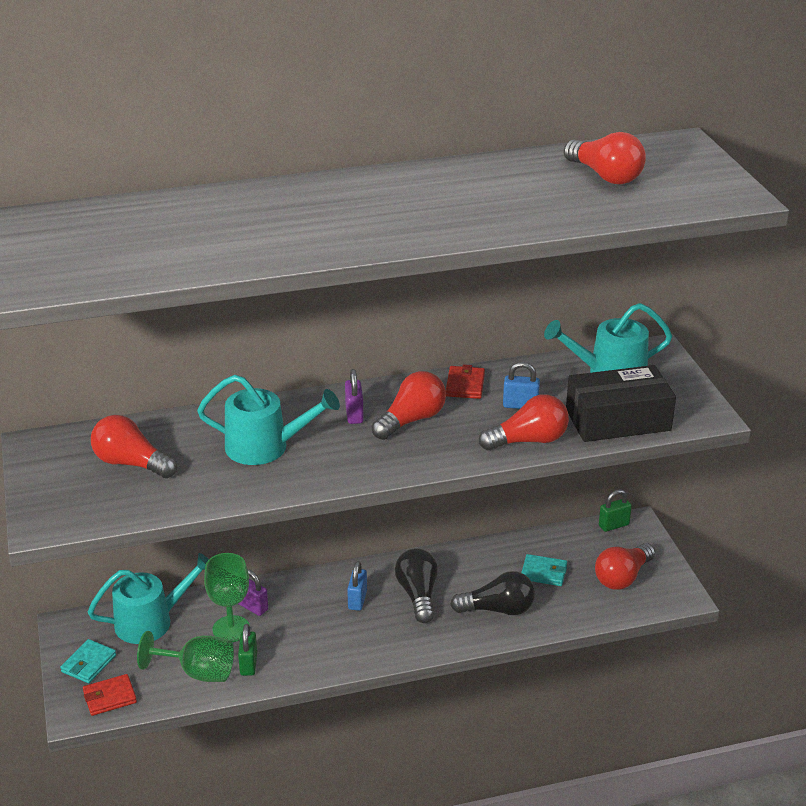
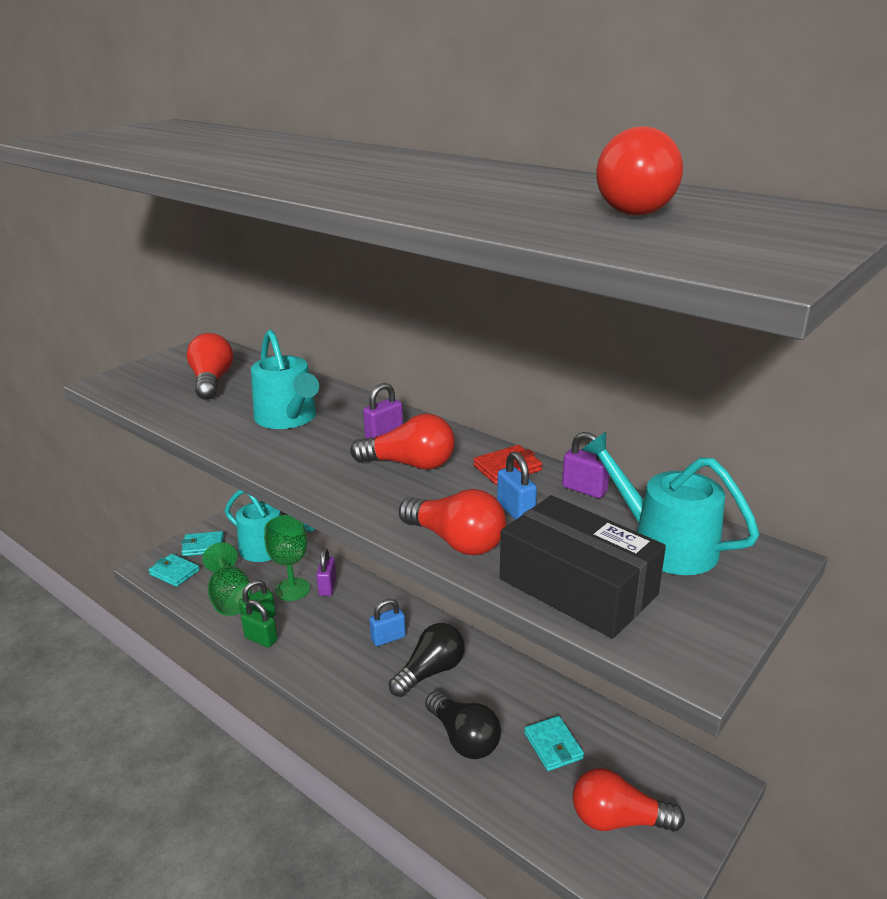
camera: 55 degrees right, 5 degrees down
red wallet [83,674,137,716] -> turquoise wallet [148,554,199,587]
green padlock [599,489,632,532] -> green padlock moved to [241,600,277,648]
none -> purple padlock [562,432,609,498]

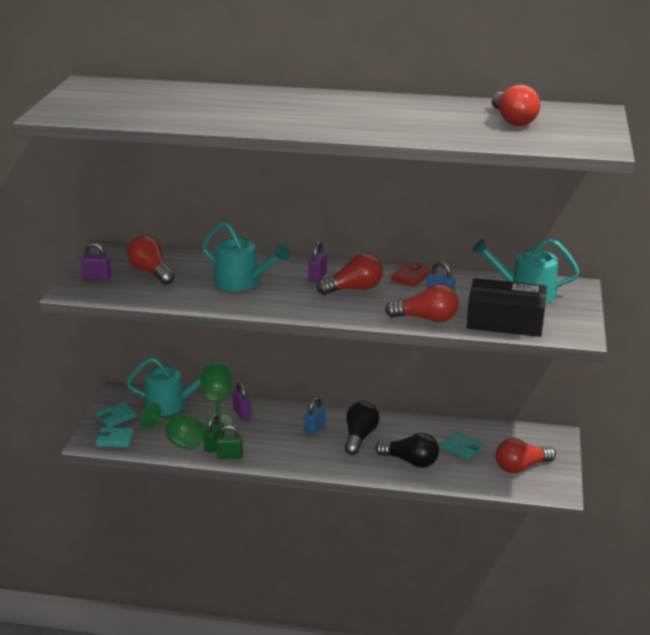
camera: 30 degrees left, 0 degrees up
purple padlock [562,432,609,498] -> purple padlock moved to [81,242,111,280]

